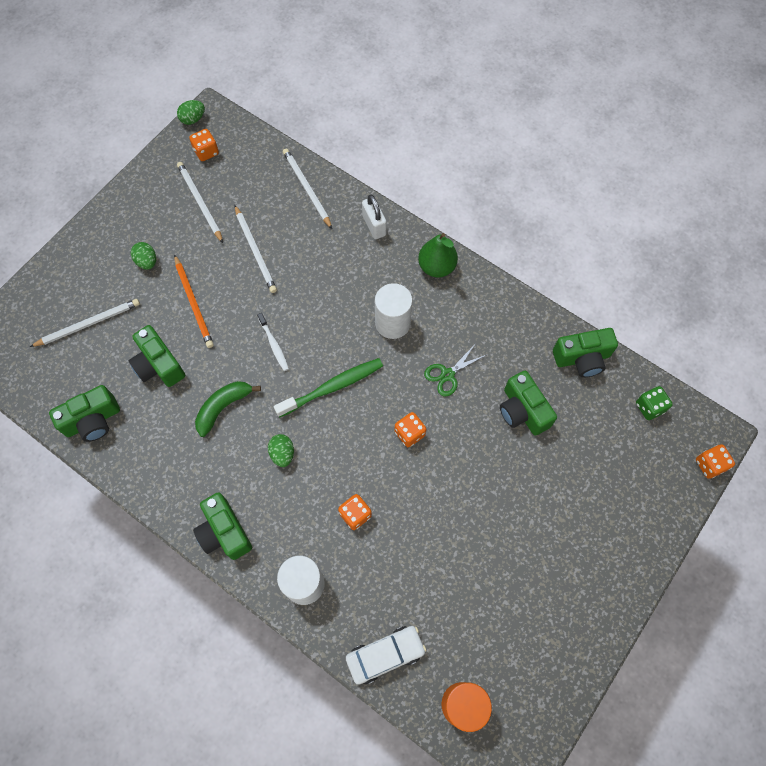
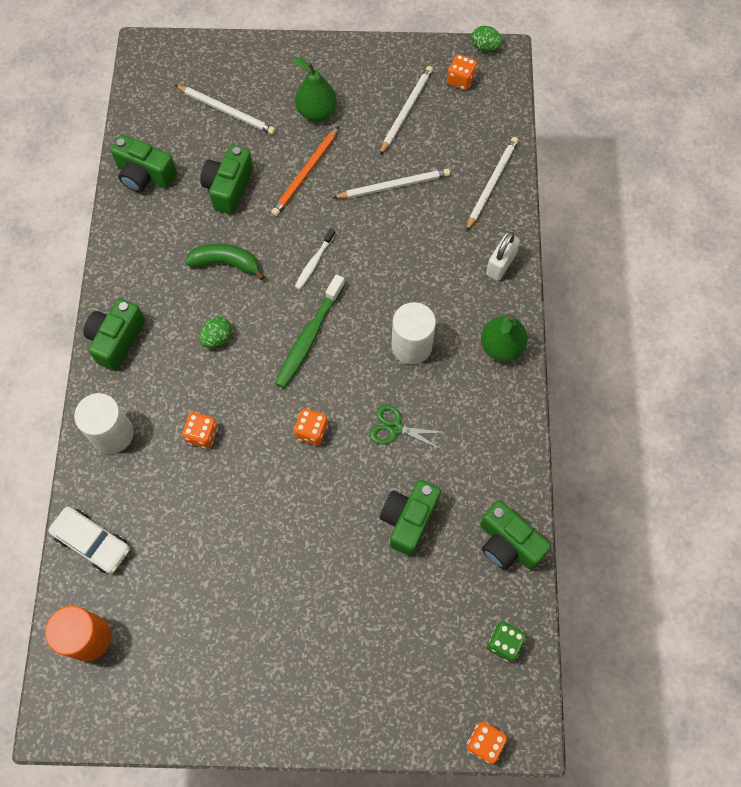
camera: 55 degrees right, 0 degrees up
green egg [131,242,156,269] -> green pear [293,57,337,121]
white pencil [235,205,277,293] -> white pencil turned 135 degrees counterclockwise [333,168,450,199]
green toothbrush [274,358,383,418] -> green toothbrush turned 90 degrees clockwise [275,274,345,388]

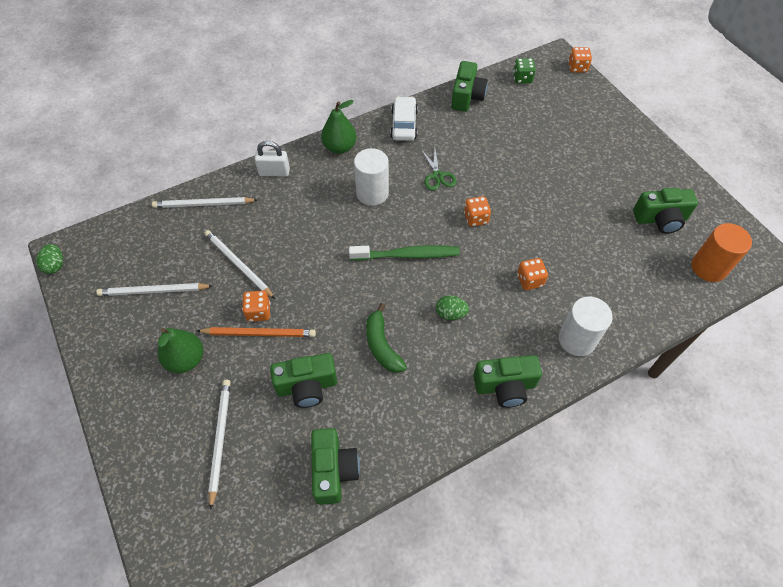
camera: 120 degrees left, 10 degrees down
white car [48,507,130,574] -> white car moved to [390,96,418,141]
white toothbrush [295,228,335,290] -> none
green camera [380,480,441,556] -> green camera moved to [633,188,698,234]
orange dice [447,54,477,90] -> orange dice moved to [242,290,270,322]

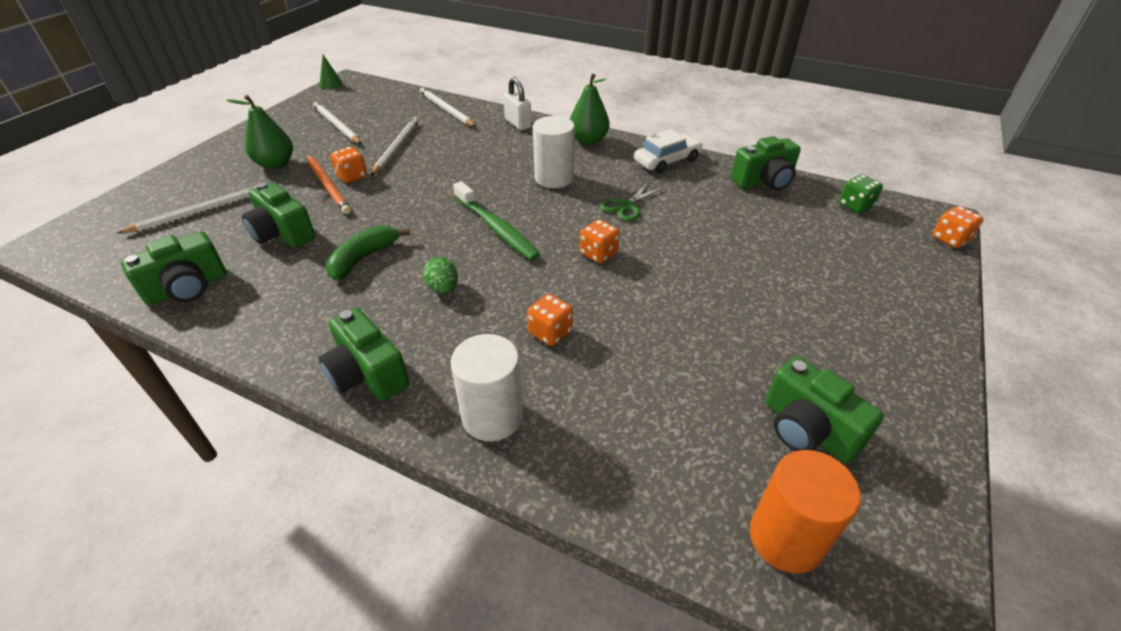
camera: 55 degrees right, 15 degrees down
green egg [36,244,63,274] -> green cone [319,55,343,89]

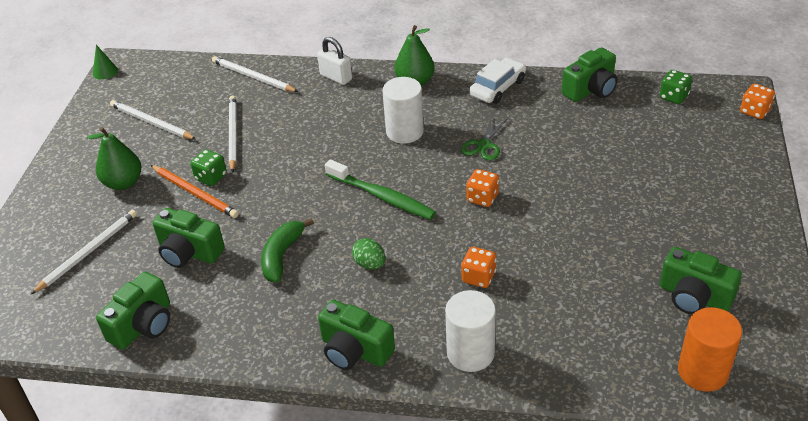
camera: 15 degrees left, 0 degrees up
orange dice [330,147,367,183] -> green dice [191,149,227,186]

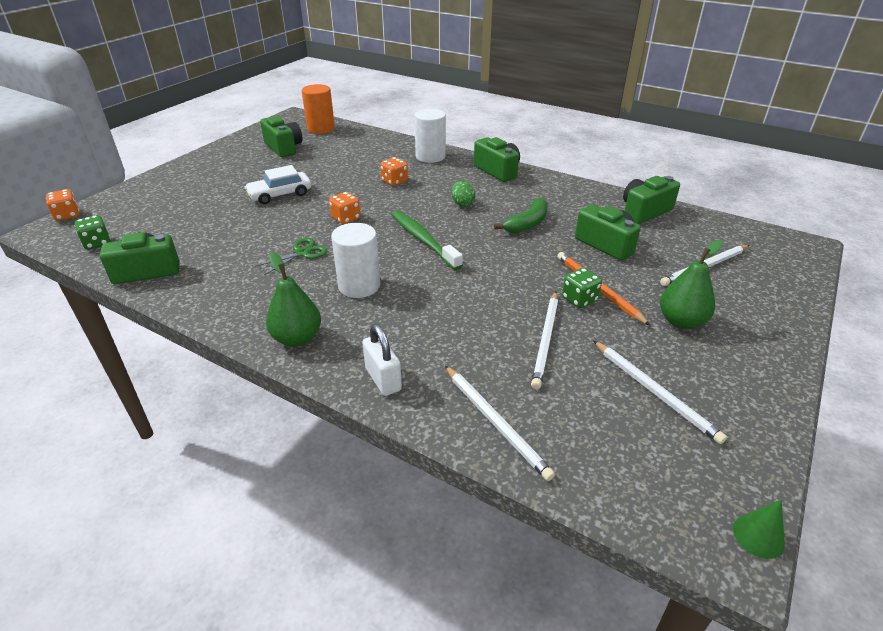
camera: 160 degrees left, 5 degrees down
white car [469,57,526,104] -> white car moved to [245,165,311,204]

